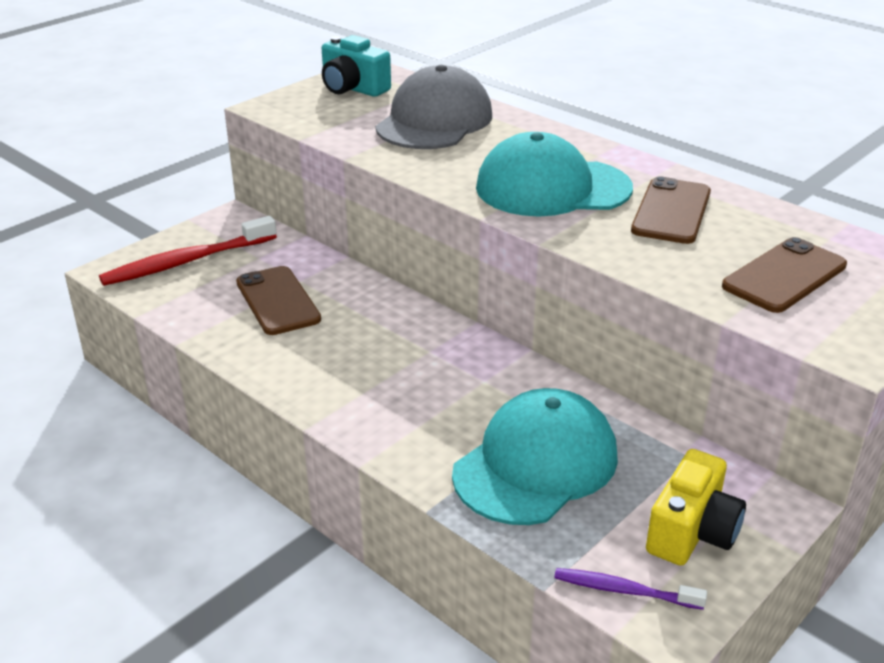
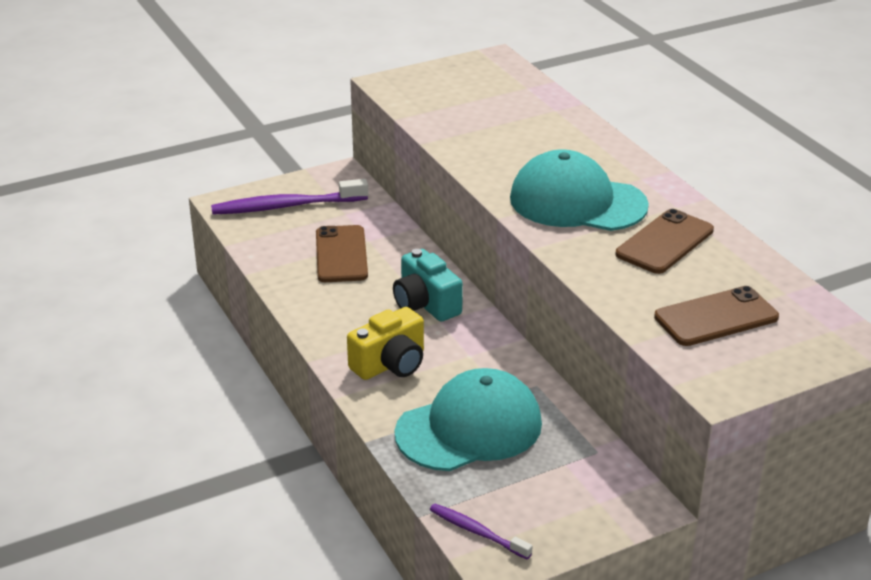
camera: 20 degrees right, 0 degrees up
red toothbrush [99,216,277,286] -> purple toothbrush [211,179,368,215]
turquoise camera [322,35,391,97] -> turquoise camera moved to [393,249,463,322]
grey cap [375,65,492,149] -> none
yellow camera [646,449,746,566] -> yellow camera moved to [347,307,424,380]

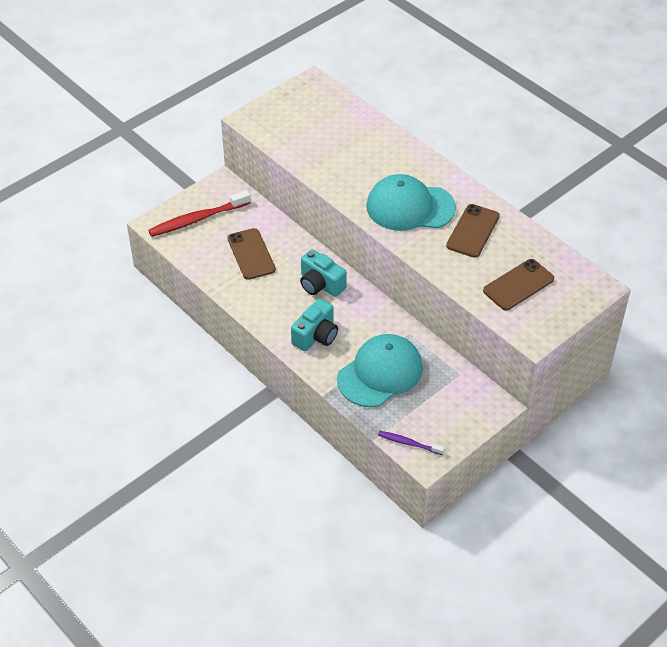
camera: 15 degrees left, 15 degrees up
purple toothbrush [211,179,368,215] -> red toothbrush [148,190,251,237]
yellow camera [347,307,424,380] -> turquoise camera [291,298,338,351]

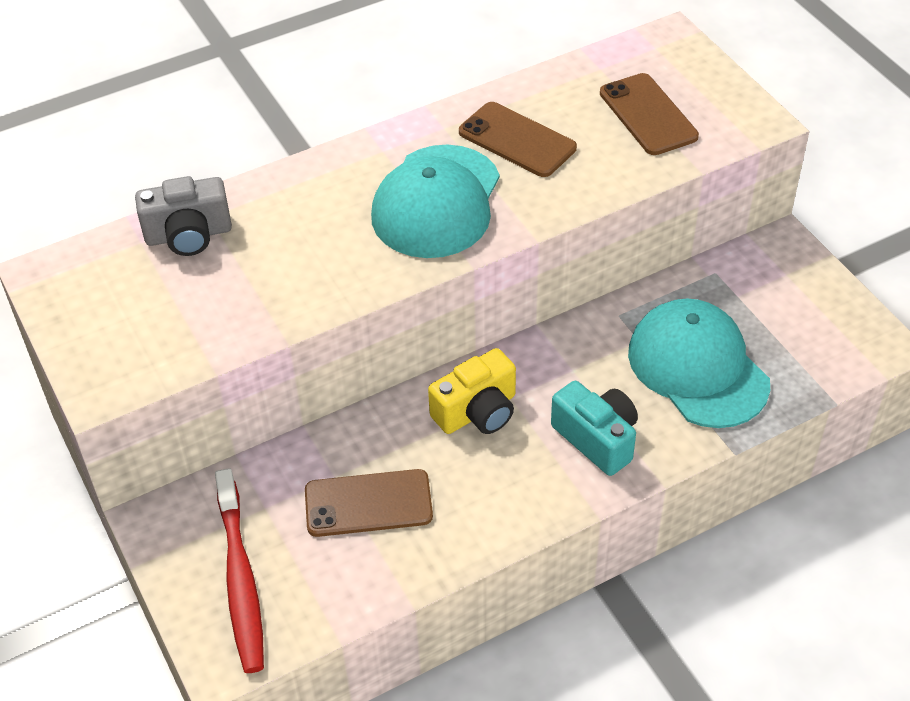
camera: 75 degrees left, 0 degrees up
turquoise camera [300,249,347,297] -> yellow camera [428,348,516,434]
purple toothbrush [378,431,445,455] -> none
none -> grey camera [135,176,232,256]

